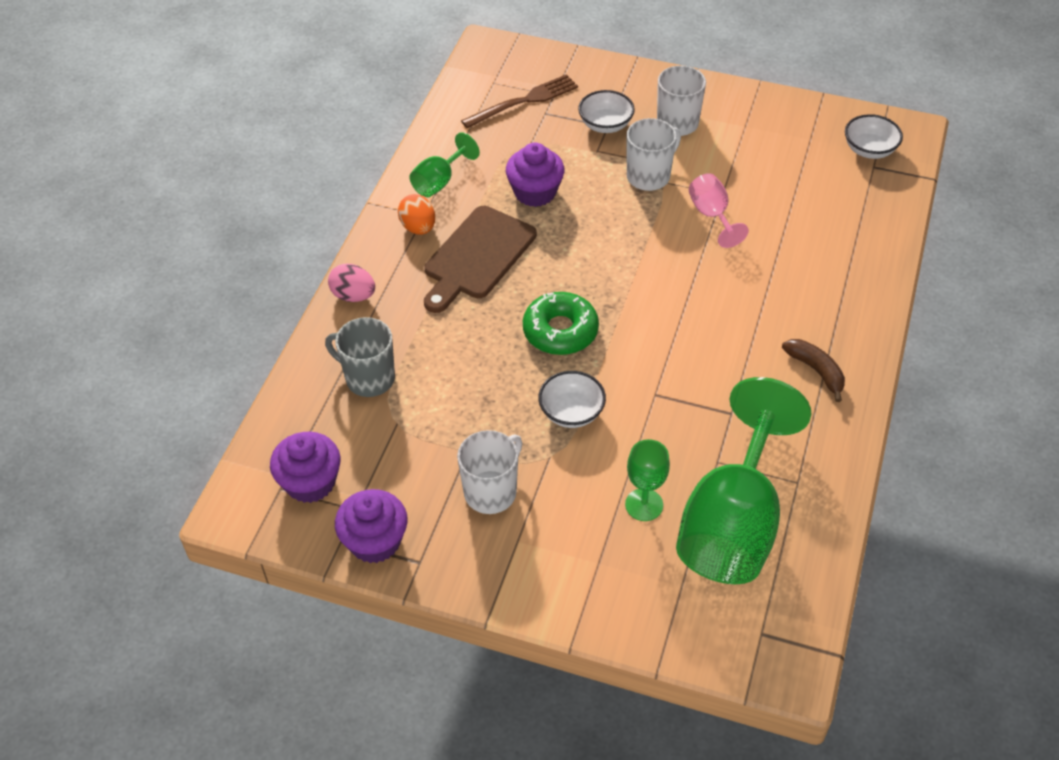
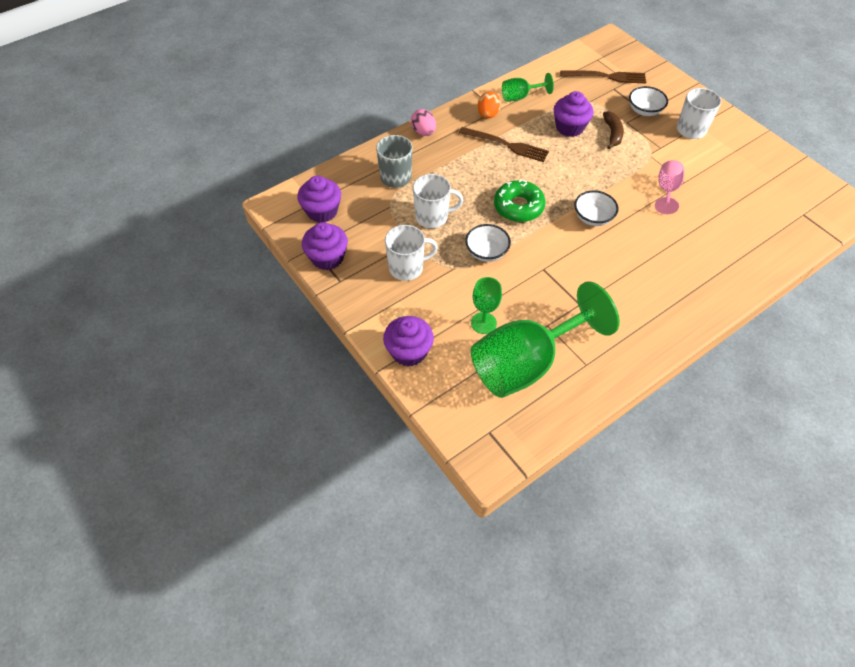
camera: 35 degrees right, 5 degrees up
brown cutting board [424,206,537,313] -> brown fork [459,127,549,162]
white mug [627,118,681,191] -> white mug moved to [413,174,463,228]
brown banana [782,339,845,402] -> brown banana moved to [603,111,624,149]
white bowl [845,114,903,159] -> white bowl moved to [574,190,619,226]
none -> purple cupcake [383,316,434,367]

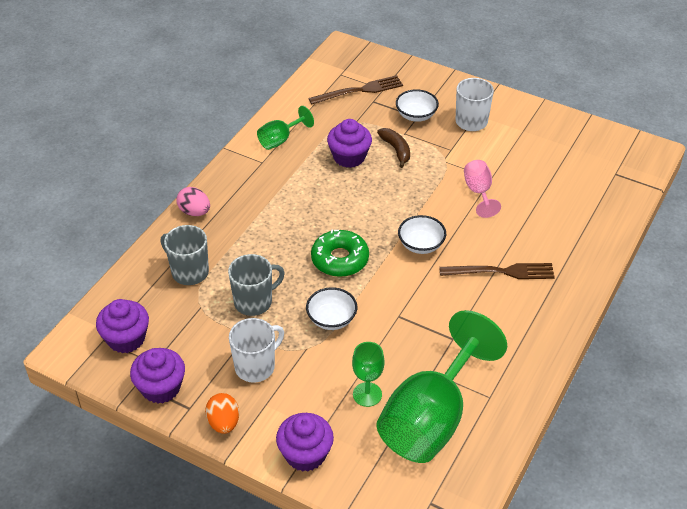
camera: 25 degrees left, 10 degrees down
white mug [413,174,463,228] -> grey mug [228,254,285,316]
brown fork [459,127,549,162] -> brown fork moved to [439,263,555,279]
orange egg [478,92,501,119] -> orange egg moved to [205,393,239,434]

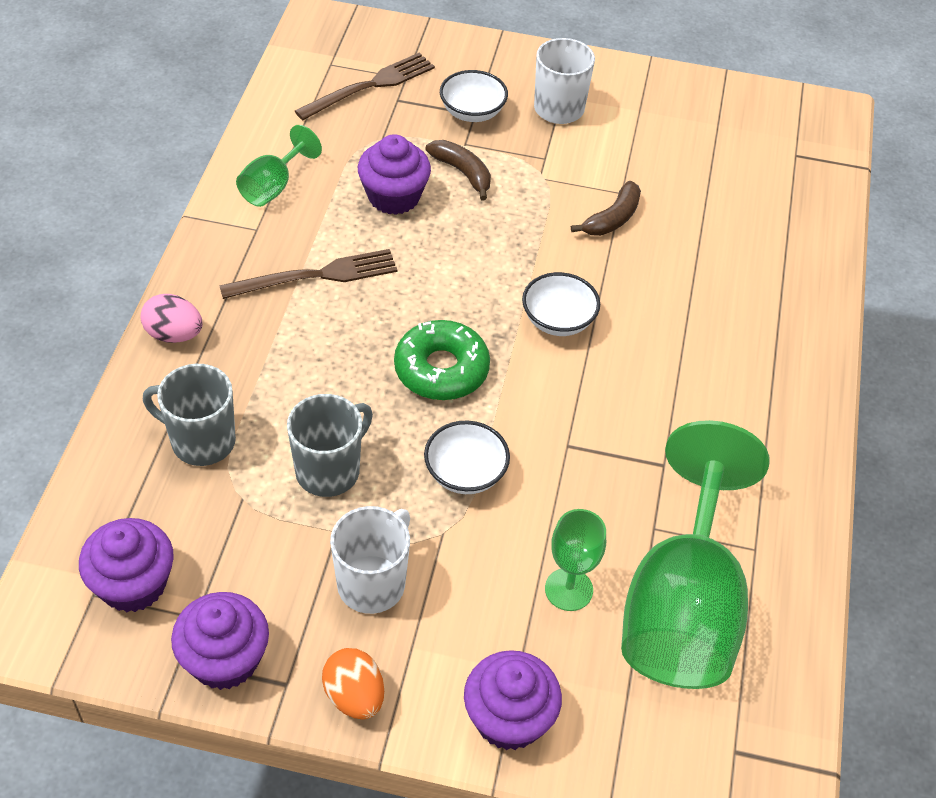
camera: 20 degrees left, 5 degrees up
brown fork [439,263,555,279] -> brown fork moved to [219,249,398,299]
pink goblet [464,160,501,218] -> brown banana [571,181,641,236]

